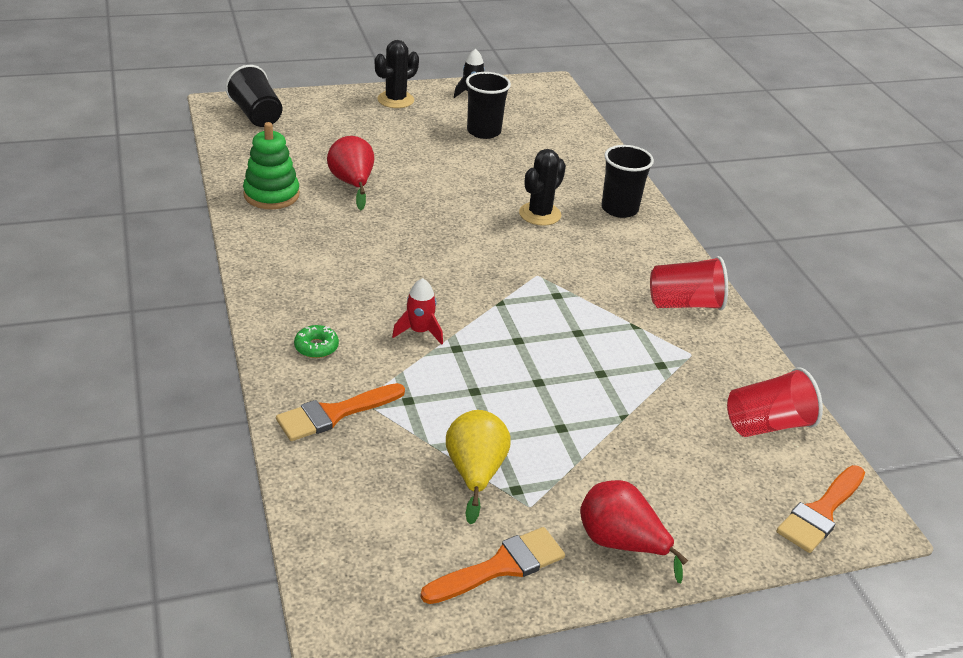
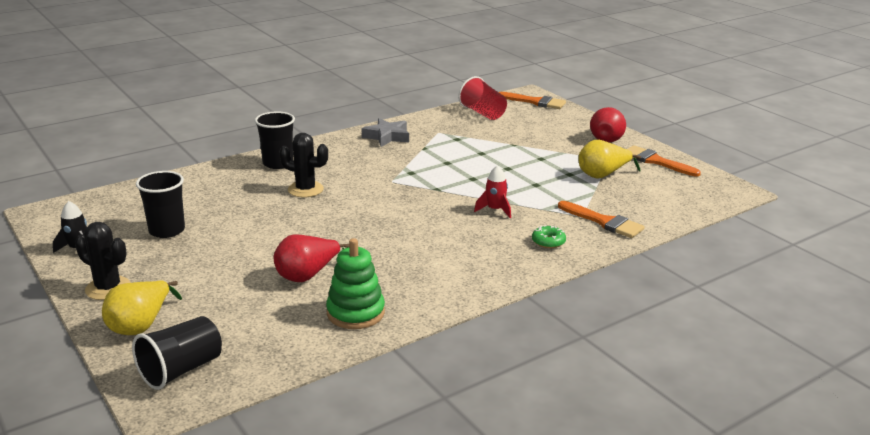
camera: 105 degrees left, 10 degrees down
red cup [650,256,728,310] -> grey star [362,118,409,147]
none -> yellow pear [102,280,182,335]

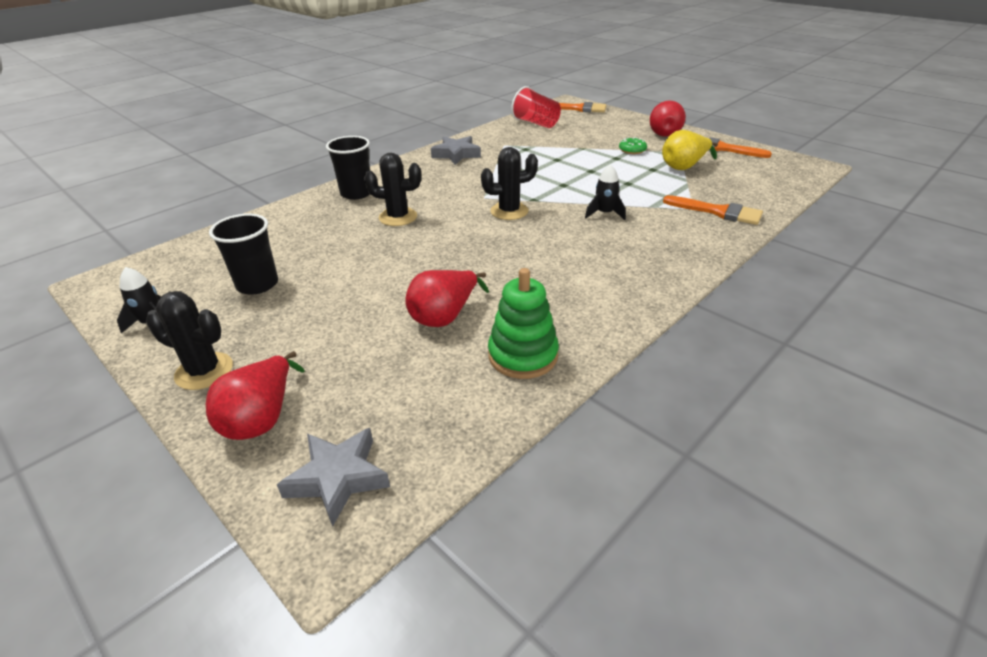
camera: 10 degrees left, 10 degrees up
yellow pear [102,280,182,335] -> red pear [206,351,305,440]
black cup [132,316,222,390] -> grey star [277,428,390,527]
red rocket [474,165,511,218] -> black rocket [585,164,626,220]
green donut [532,225,566,248] -> green donut moved to [619,137,647,154]
none -> black cactus [481,147,538,220]

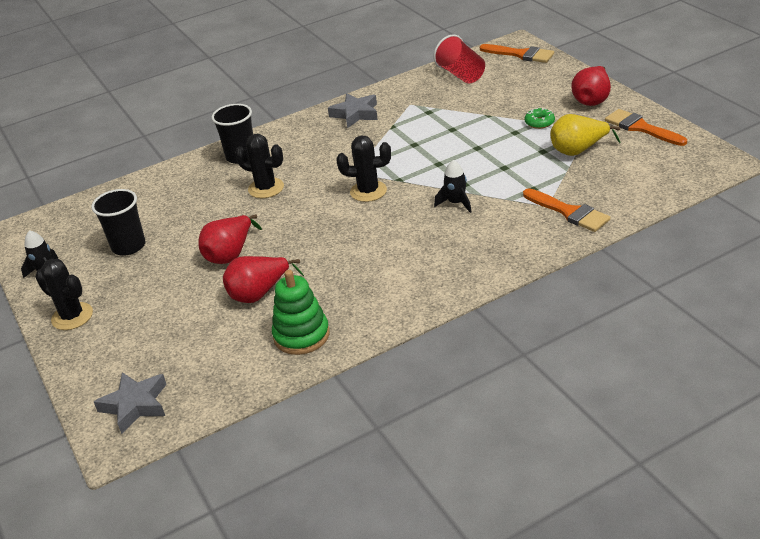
camera: 20 degrees right, 0 degrees up
red pear [206,351,305,440] -> red pear moved to [198,214,262,264]

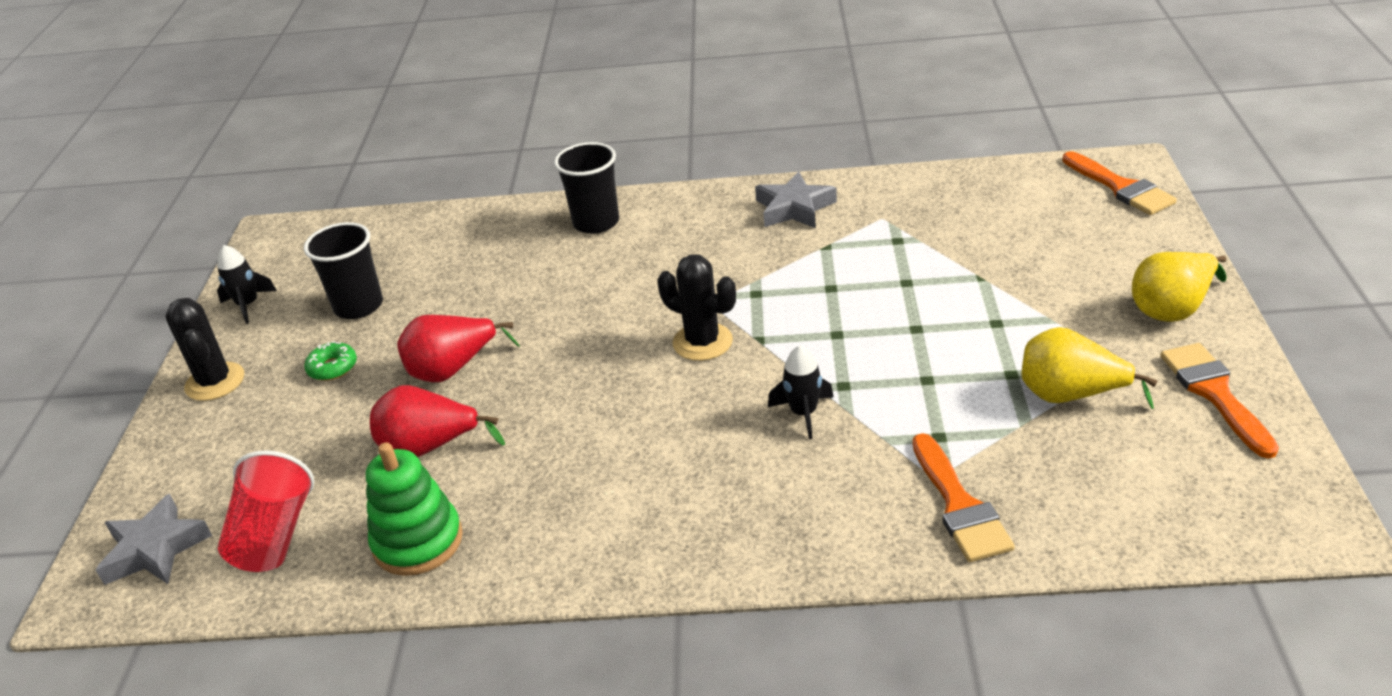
camera: 30 degrees right, 0 degrees up
black cactus [235,134,284,198] -> none
red cup [433,34,485,84] -> red cup moved to [218,450,314,572]
green donut [525,108,555,129] -> green donut moved to [304,341,357,381]
red pear [571,66,611,106] -> yellow pear [1132,252,1227,322]

